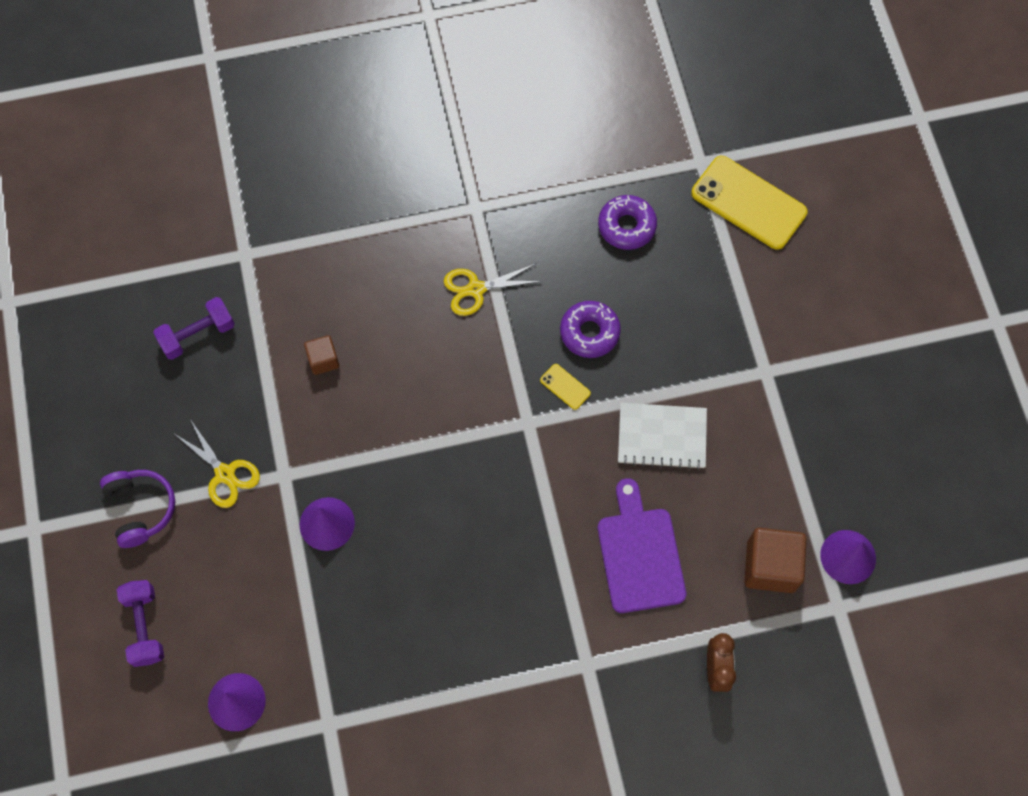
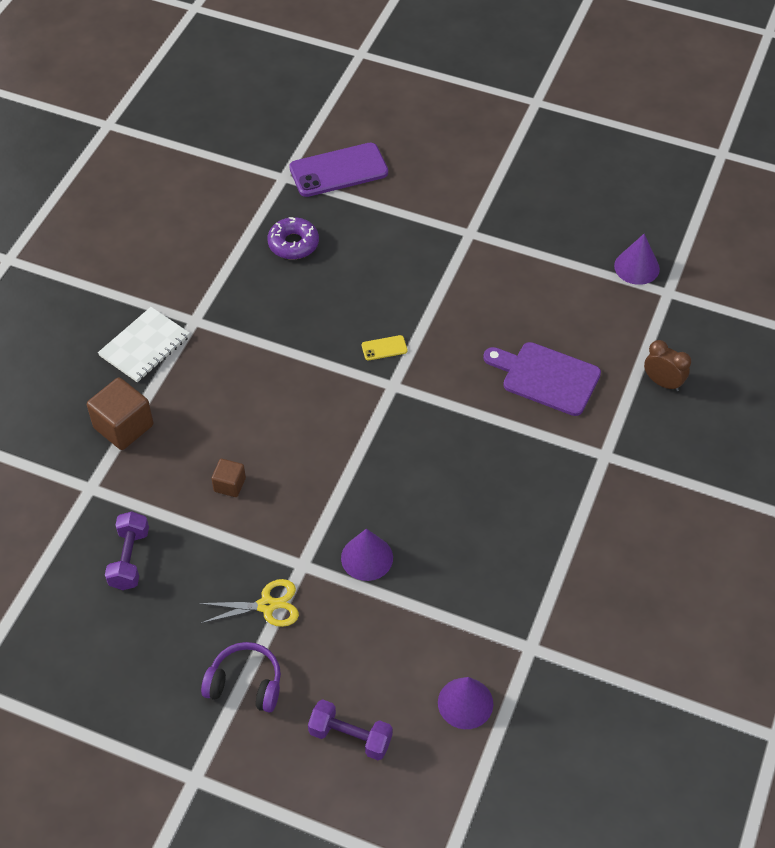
camera: 55 degrees left, 15 degrees down
yellow scissors [444,264,542,316] -> none
purple donut [560,301,621,358] -> none
white notebook [618,403,707,470] -> white notebook moved to [98,307,190,382]
yellow phone [691,156,808,250] -> purple phone [289,143,388,197]
brown cube [744,528,807,593] -> brown cube moved to [87,377,153,450]

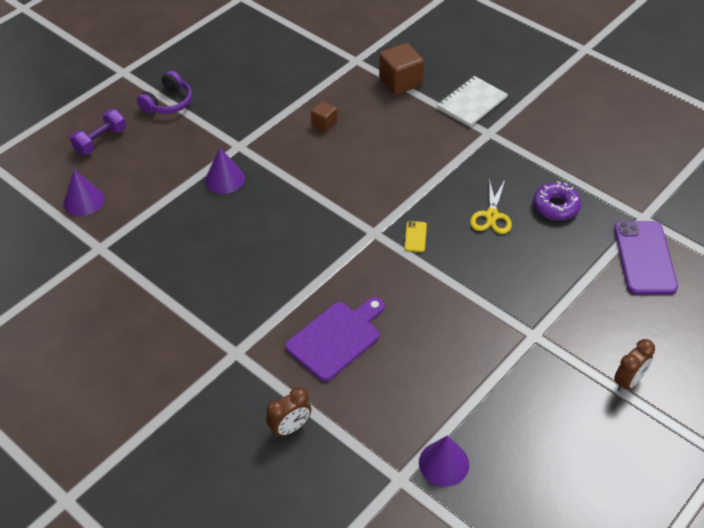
camera: 110 degrees right, 5 degrees down
white notebook [98,307,190,382] -> white notebook turned 75 degrees clockwise [437,76,508,127]
purple dumbbell [105,512,149,590] -> none
yellow scissors [199,579,299,627] -> yellow scissors moved to [470,179,512,234]
none -> brown clock [614,339,655,392]

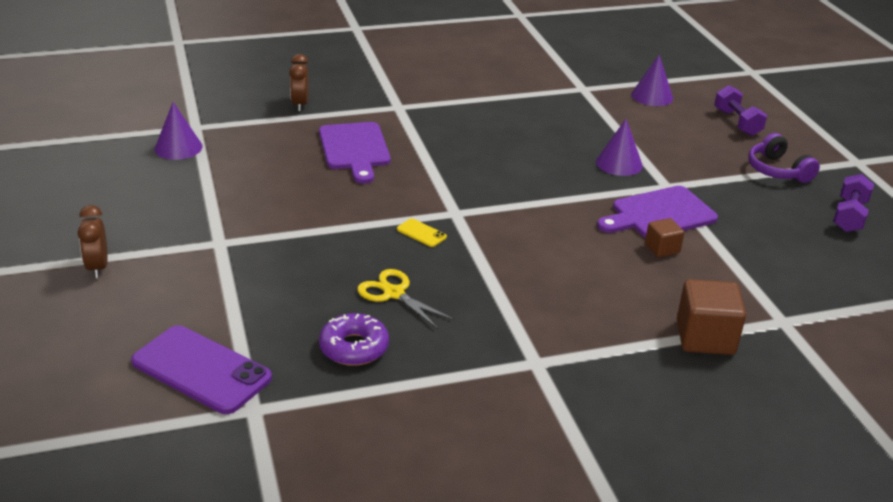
camera: 120 degrees right, 15 degrees down
white notebook [437,76,508,127] -> none
none -> purple cutting board [597,186,718,237]
none -> purple dumbbell [833,174,874,232]

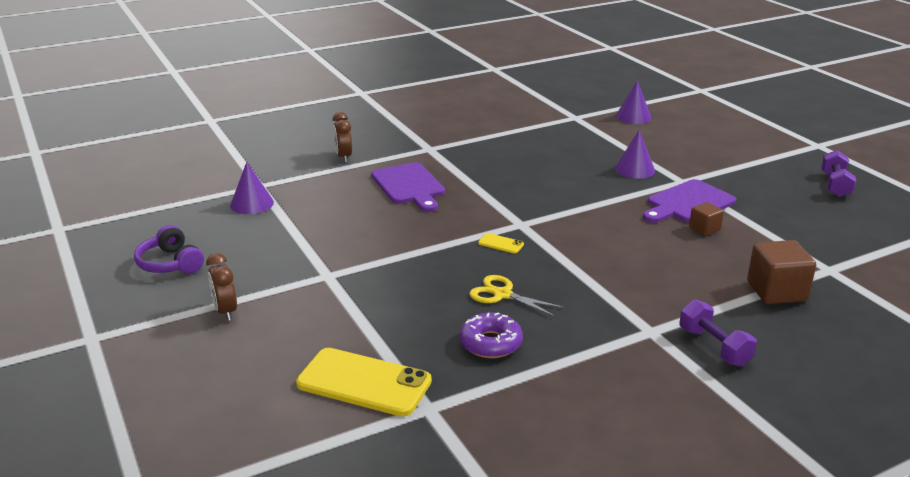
camera: 10 degrees left, 5 degrees down
purple phone [131,325,272,414] -> yellow phone [296,348,432,416]
purple dumbbell [714,85,767,136] -> purple dumbbell moved to [679,299,757,366]
purple headphones [749,133,820,183] -> purple headphones moved to [134,225,204,273]

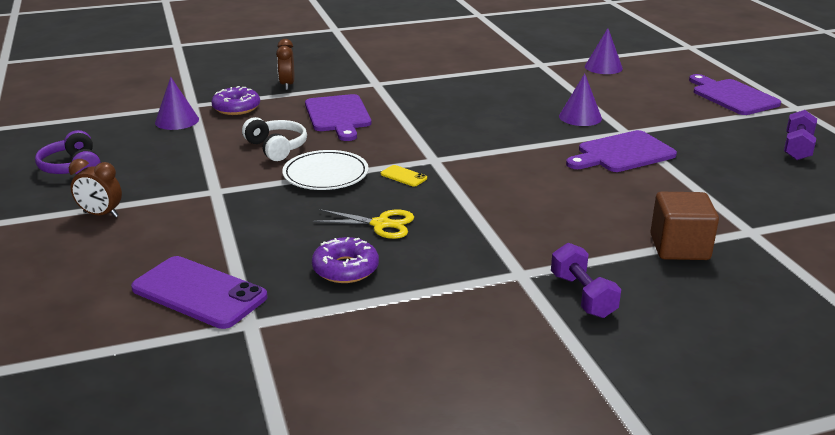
camera: 10 degrees right, 0 degrees up
brown clock [206,253,237,321] -> brown clock turned 60 degrees counterclockwise [69,159,122,218]
yellow phone [296,348,432,416] -> purple phone [131,256,267,329]
yellow scissors [469,275,566,317] -> yellow scissors turned 150 degrees clockwise [313,209,414,239]
brown cube [689,202,724,236] -> none
none -> purple donut [211,86,260,115]
none -> white headphones [242,117,307,161]
none -> white plate [282,150,369,190]
none -> purple cutting board [689,74,781,115]

